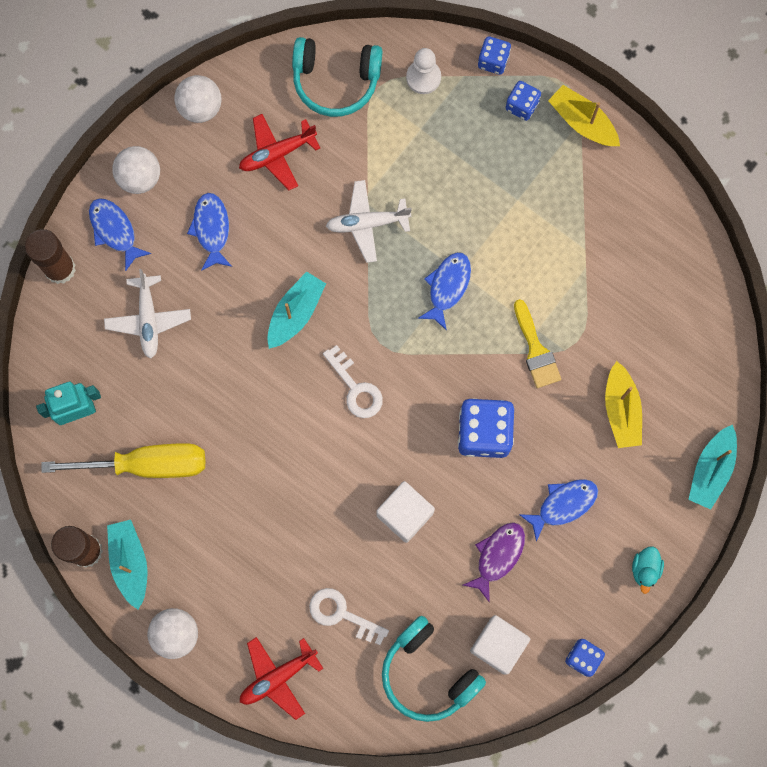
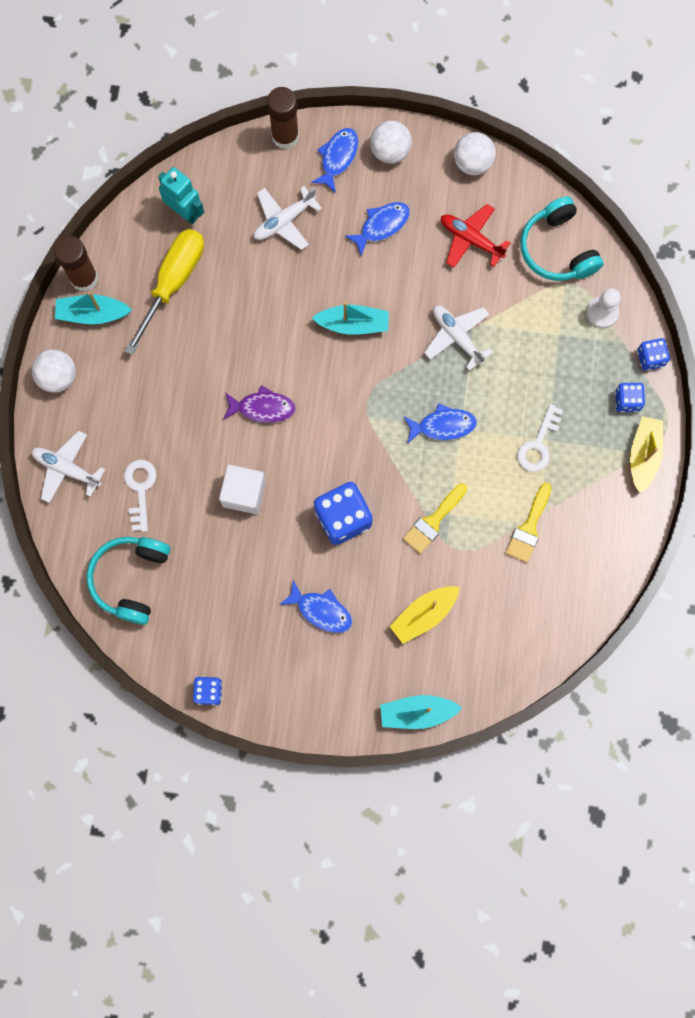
camera: 60 degrees right, 0 degrees up
yellow screwdriver [41,443,205,478] -> yellow screwdriver turned 120 degrees counterclockwise [124,229,204,355]
turquoise boat [107,520,147,610] -> turquoise boat turned 135 degrees counterclockwise [55,292,132,324]
red plane [240,637,323,720] -> white plane [31,431,105,503]
white key [323,345,383,418] -> white key moved to [517,404,563,472]
purple fish [463,522,525,603] -> purple fish moved to [223,385,296,423]
white cube [470,615,530,675] -> none
turquoise duck [632,547,664,594] -> none
none -> yellow brush [506,482,551,563]

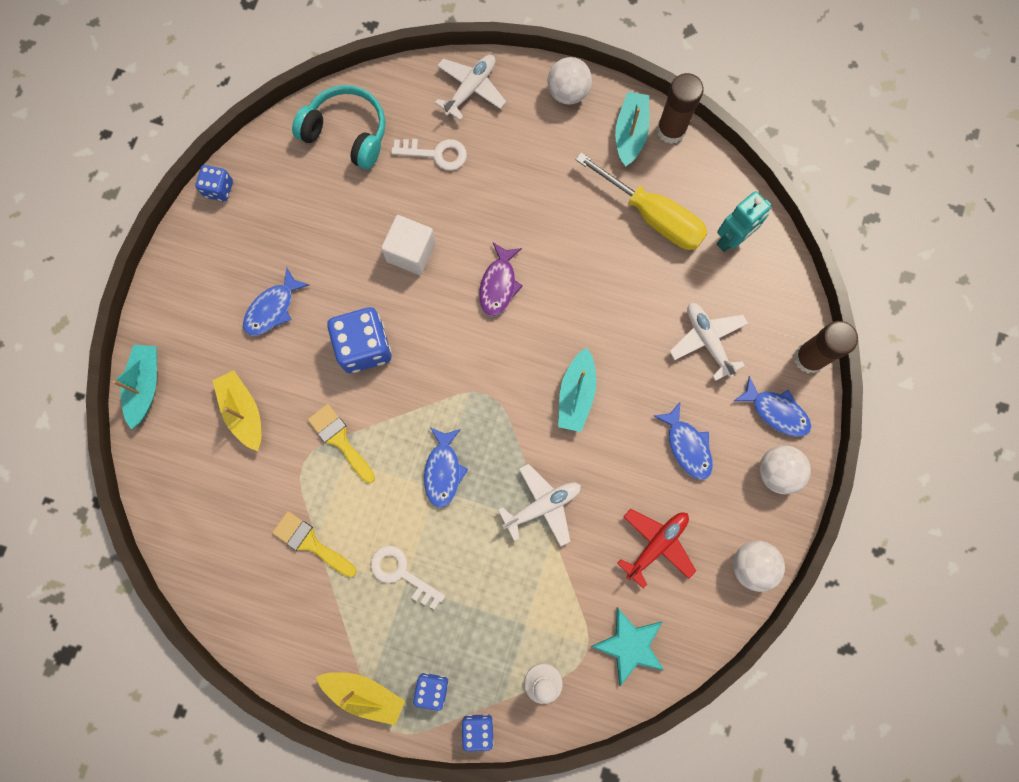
camera: 100 degrees right, 0 degrees up
turquoise headphones [520,196,603,281] -> turquoise star [591,608,664,686]

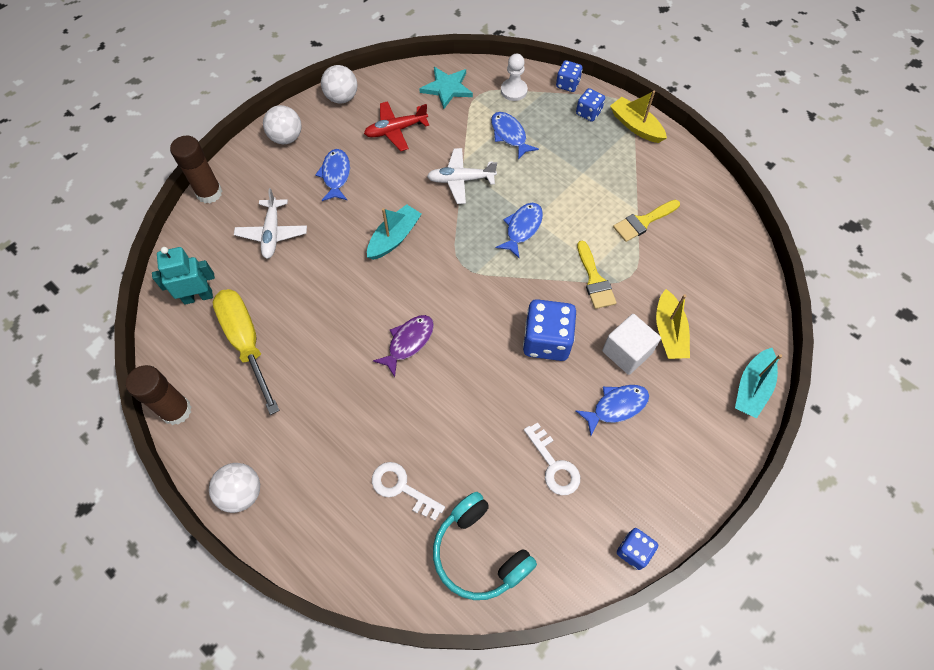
camera: 155 degrees left, 15 degrees down
yellow brush [272,511,356,577] -> yellow brush turned 90 degrees clockwise [613,200,680,242]
white key [371,546,445,610] -> white key moved to [524,422,580,495]
white cube [381,215,436,275] -> white cube moved to [602,314,661,375]
white plane [435,55,506,120] -> none
turquoise boat [615,92,649,167] -> none
blue fish [734,376,811,437] -> blue fish moved to [491,112,539,160]

